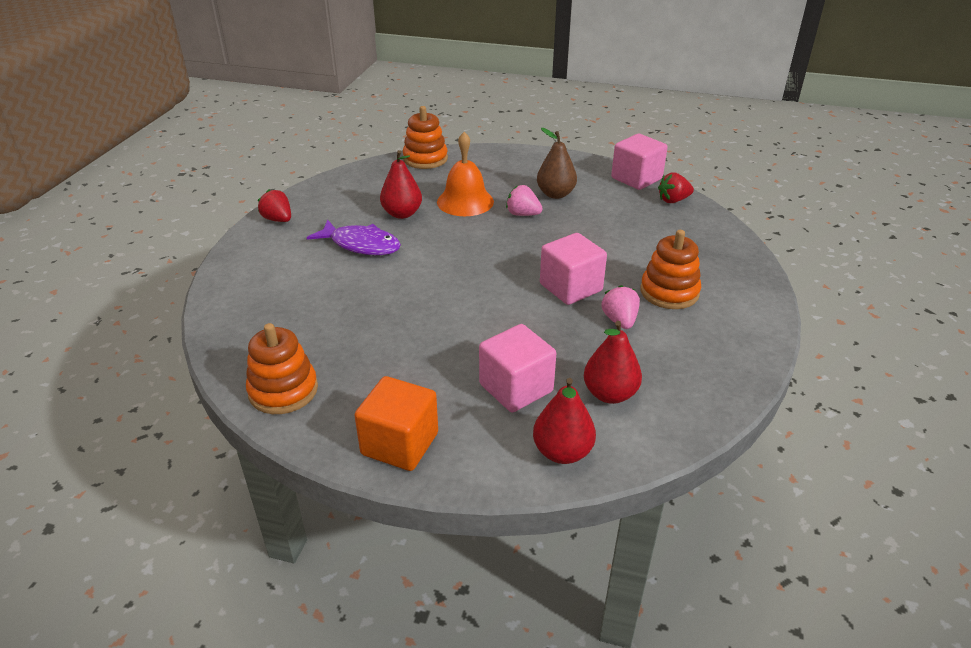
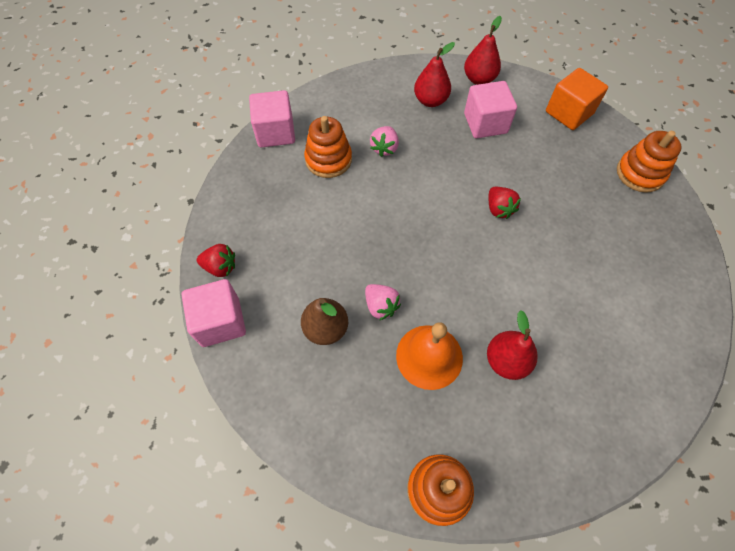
camera: 155 degrees left, 25 degrees up
red strawberry [258,190,291,222] -> red strawberry moved to [488,187,521,219]
purple fish [306,219,401,255] -> none
pink cube [540,233,607,305] -> pink cube moved to [249,90,295,148]

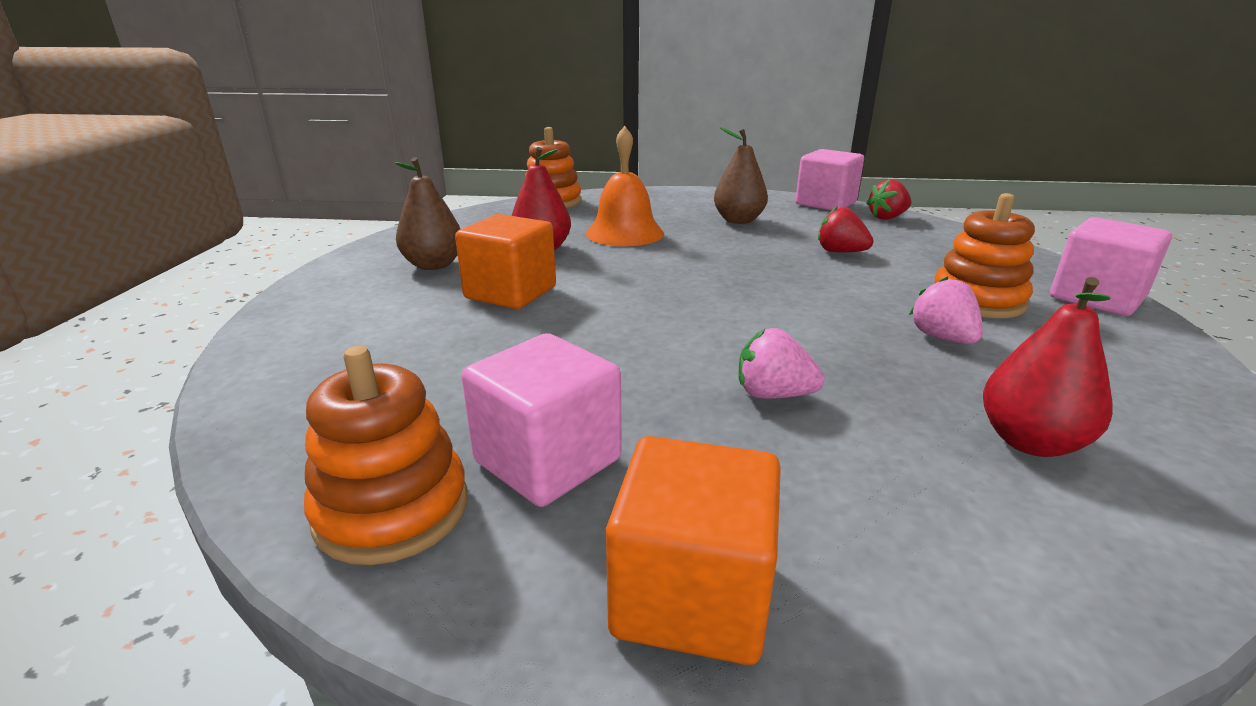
camera: 145 degrees right, 35 degrees down
pink strawberry [365,284,401,320] -> pink strawberry moved to [739,328,825,399]
red pear [464,16,502,85] -> none
pink cube [464,81,517,138] -> pink cube moved to [462,333,621,507]
red strawberry [488,187,521,219] -> red strawberry moved to [818,206,874,253]
none -> brown pear [395,157,460,270]
none -> orange cube [455,214,556,309]

